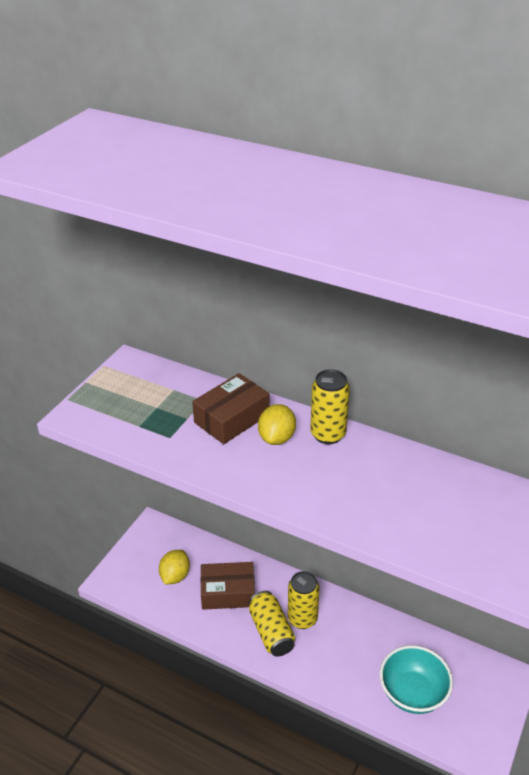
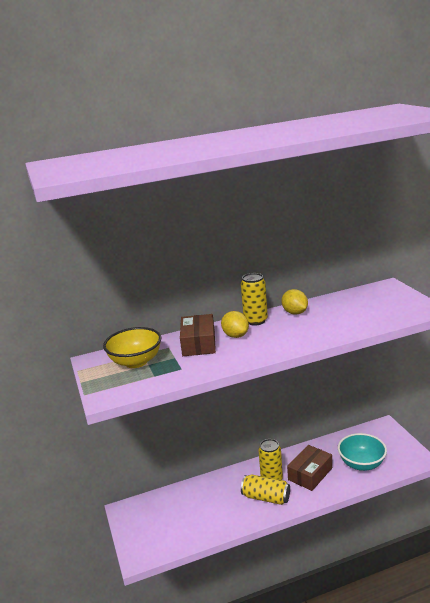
camera: 45 degrees left, 15 degrees down
yellow lemon [159,550,190,584] -> yellow lemon moved to [281,289,308,315]
brown box [201,562,255,610] -> brown box moved to [287,445,332,491]
none -> yellow bowl [103,327,161,368]

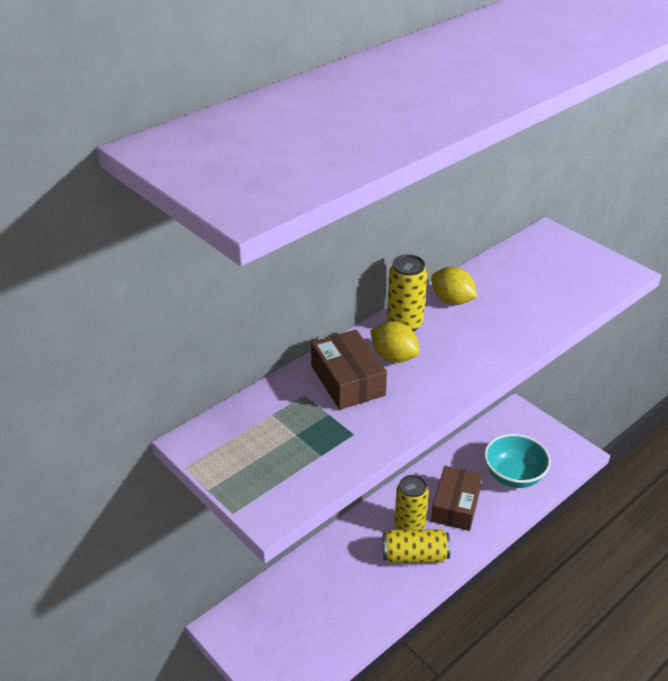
camera: 25 degrees left, 15 degrees up
yellow bowl [103,327,161,368] -> none

